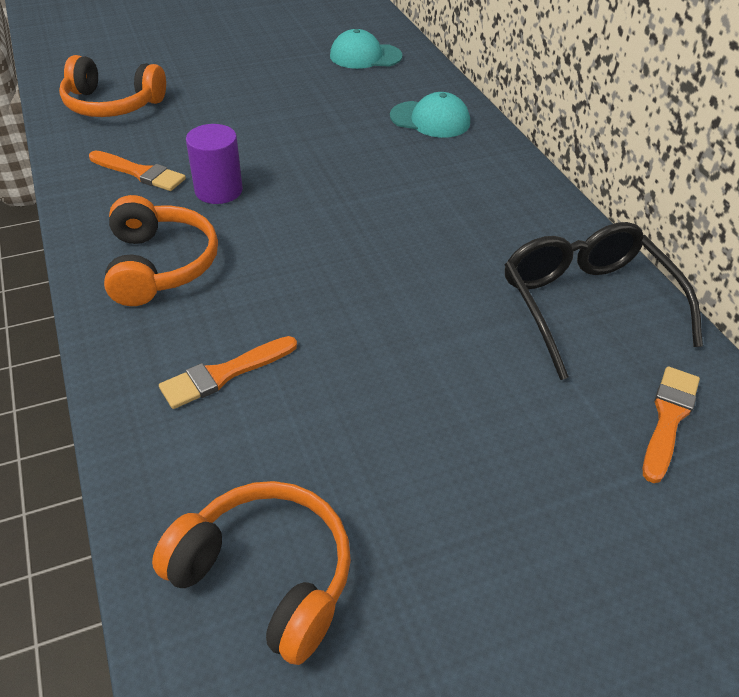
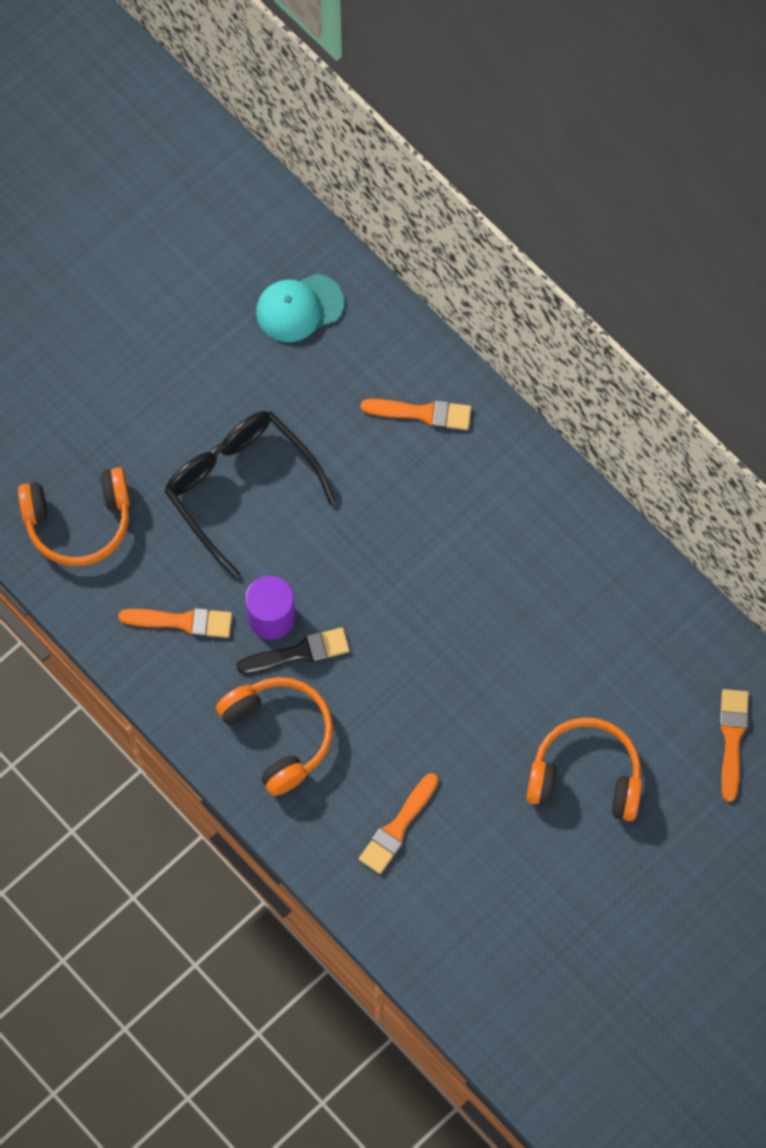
camera: 20 degrees left, 25 degrees up
orange headphones [152,481,351,665] -> orange headphones moved to [527,717,642,821]
turquoise cap [390,92,470,138] -> orange brush [361,399,471,430]
black glasses [505,222,703,380] -> black glasses moved to [164,411,336,579]
none -> black brush [236,627,350,674]

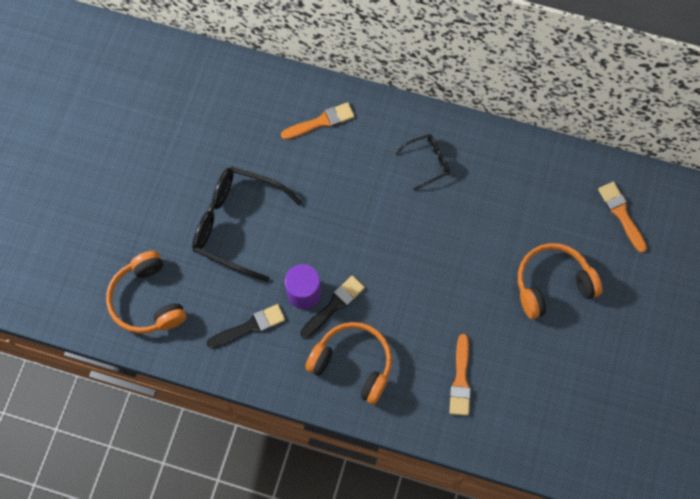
camera: 30 degrees left, 0 degrees up
orange headphones [18,467,130,566] -> orange headphones turned 105 degrees clockwise [106,251,186,334]
orange brush [118,608,232,638] -> black brush [207,304,285,349]
turquoise cap [256,274,344,342] -> none
none -> black glasses [395,134,450,191]

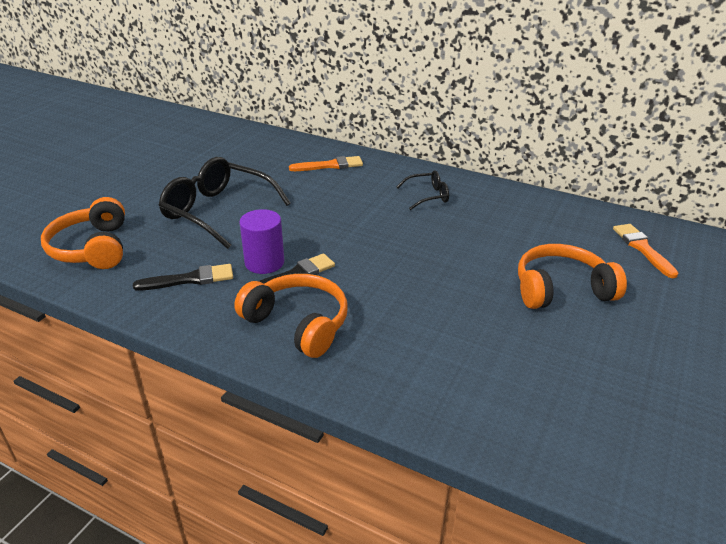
camera: 10 degrees right, 35 degrees down
orange brush [449,334,471,416] -> none

